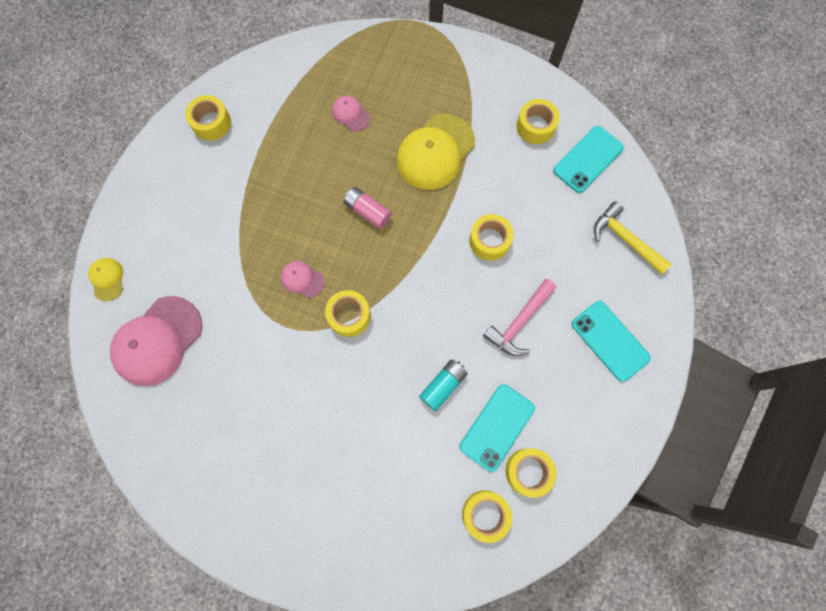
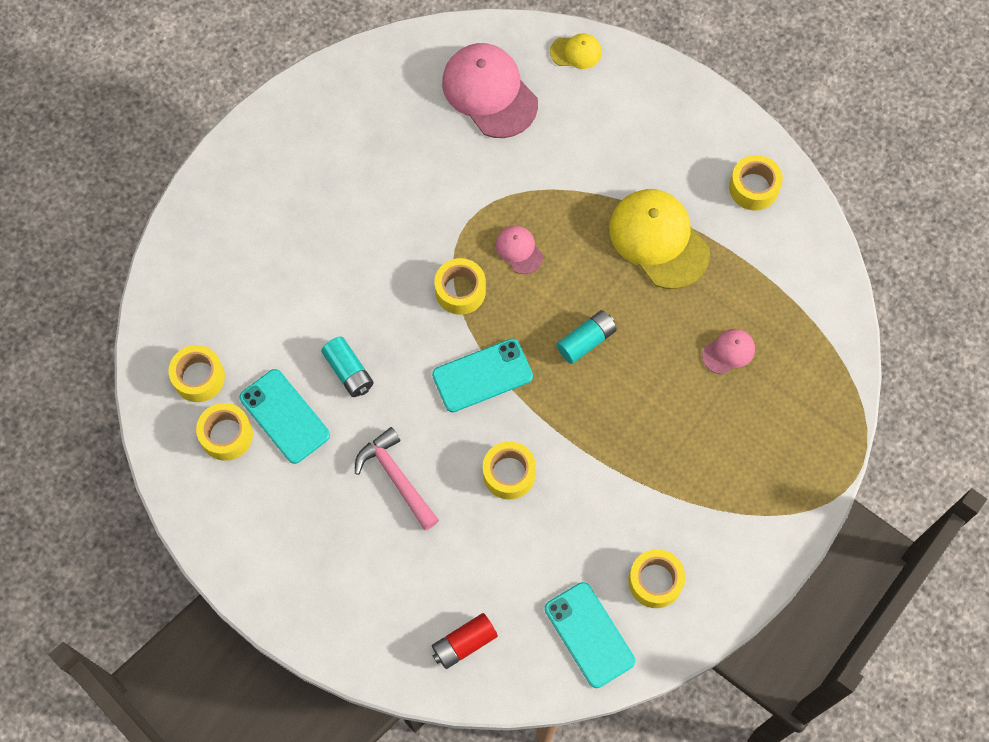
camera: 105 degrees right, 5 degrees down
pink cap [281,261,325,298] -> pink cap turned 75 degrees counterclockwise [496,226,543,274]
pink battery [344,187,392,229] -> turquoise battery [556,310,617,364]
yellow cap [397,114,475,190] -> yellow cap moved to [609,189,710,289]
turquoise phone [571,301,651,382] -> turquoise phone moved to [432,339,533,412]
yellow hammer [594,201,672,275] -> red battery [432,613,498,669]

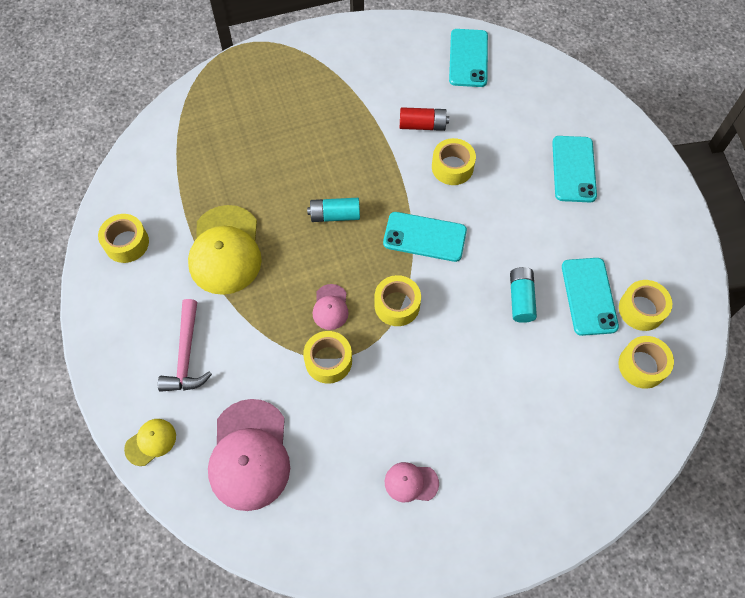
camera: 145 degrees left, 5 degrees down
pink hammer [355,427,439,530] -> pink hammer moved to [158,299,212,392]
red battery [432,613,498,669] -> red battery moved to [400,107,449,131]
yellow cap [550,33,602,69] -> yellow cap turned 105 degrees clockwise [124,419,176,466]
yellow tape [628,549,685,608] -> yellow tape moved to [303,331,352,384]
pink cap [702,329,755,374] -> pink cap moved to [385,462,439,503]
none -> turquoise phone [552,136,597,202]

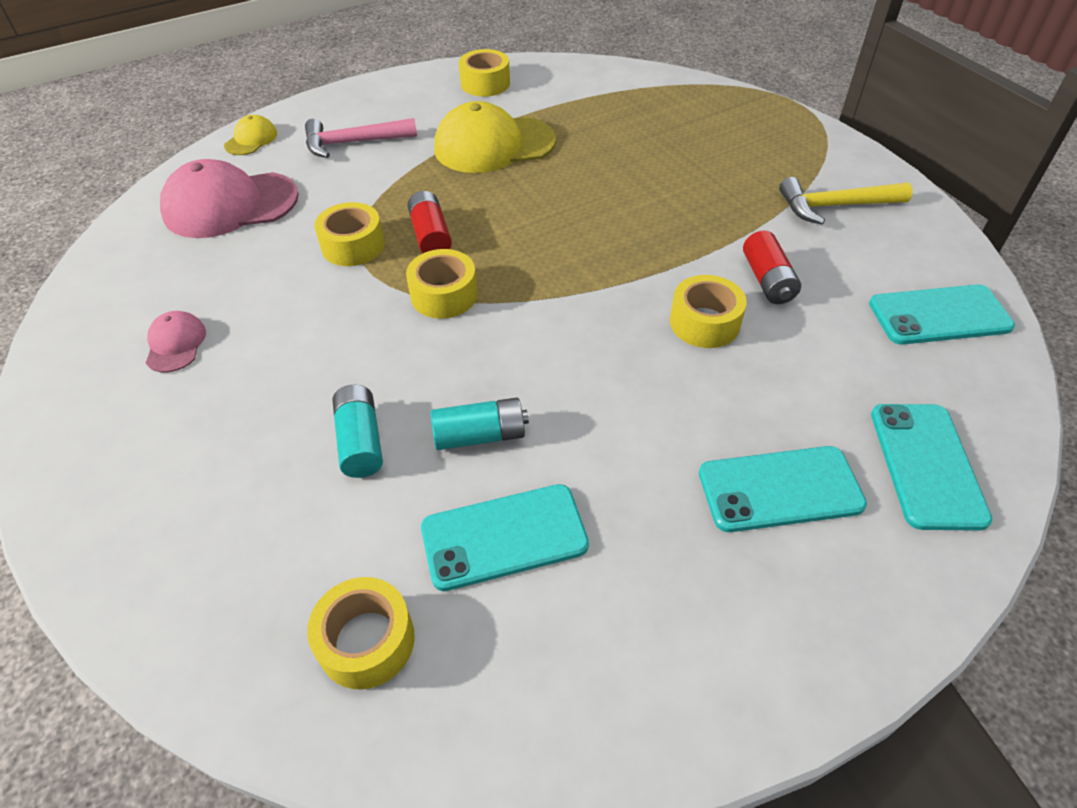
camera: 80 degrees right, 15 degrees down
yellow cap [124,419,176,466] -> yellow cap turned 105 degrees counterclockwise [224,115,277,155]
turquoise battery [307,198,360,222] -> turquoise battery moved to [332,385,383,478]
pink cap [313,284,349,330] -> red battery [407,191,452,253]
turquoise phone [383,212,467,262] -> turquoise phone moved to [871,404,992,531]
yellow tape [619,280,672,331] -> none
none -> yellow hammer [779,177,912,224]

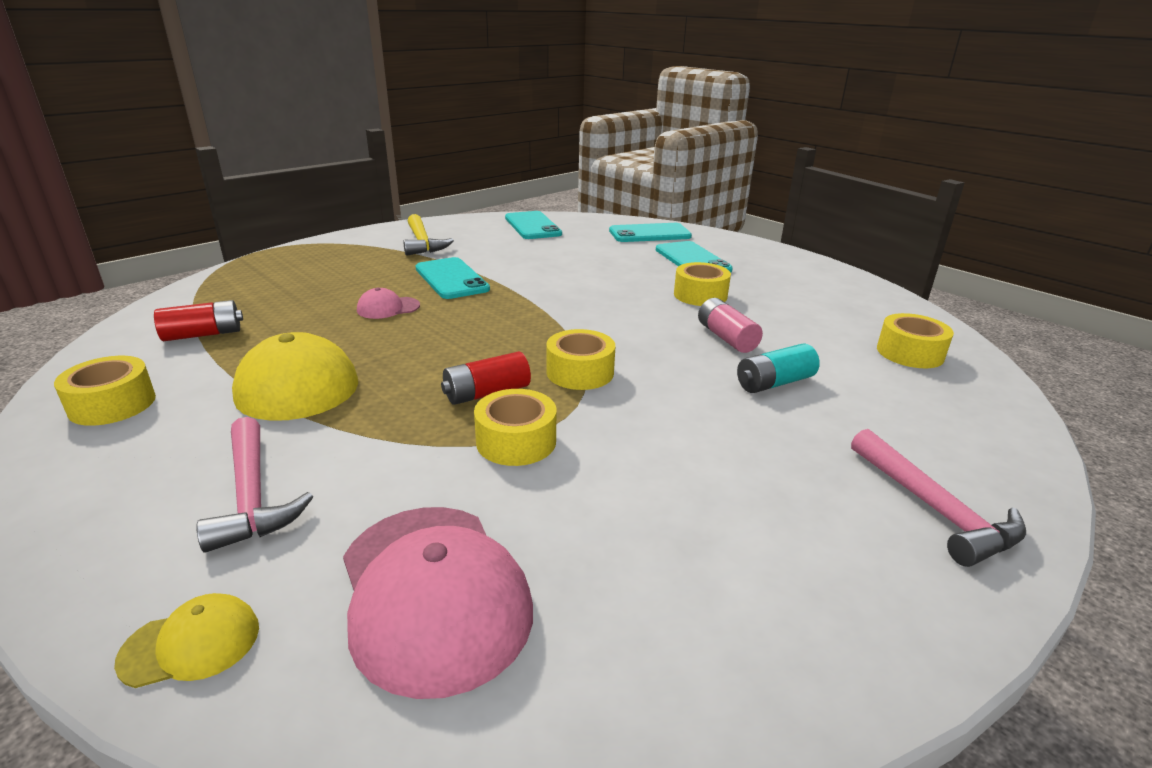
camera: 105 degrees left, 20 degrees down
pink cap [146,311,206,372] -> pink cap moved to [357,287,420,319]
yellow cap [224,115,277,155] -> yellow cap turned 150 degrees clockwise [114,593,259,688]
turquoise phone [421,484,589,591] -> turquoise phone moved to [416,257,490,299]
turquoise battery [430,398,529,450] -> pink battery [698,298,763,353]
yellow tape [670,275,747,348] -> yellow tape moved to [674,262,731,306]
red battery [743,230,801,304] -> red battery moved to [154,300,243,341]
none -> pink hammer [851,429,1026,567]

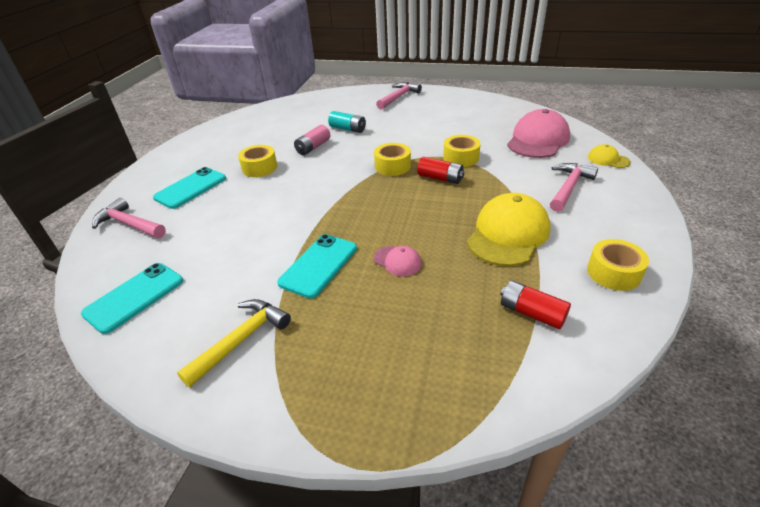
camera: 120 degrees left, 10 degrees up
turquoise phone [609,223,692,242] -> pink hammer [92,198,166,238]
yellow tape [877,313,954,368] -> none

